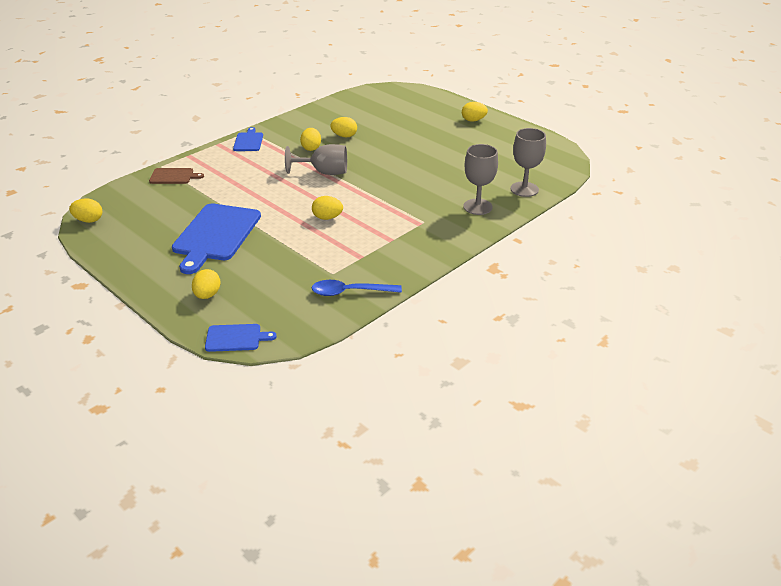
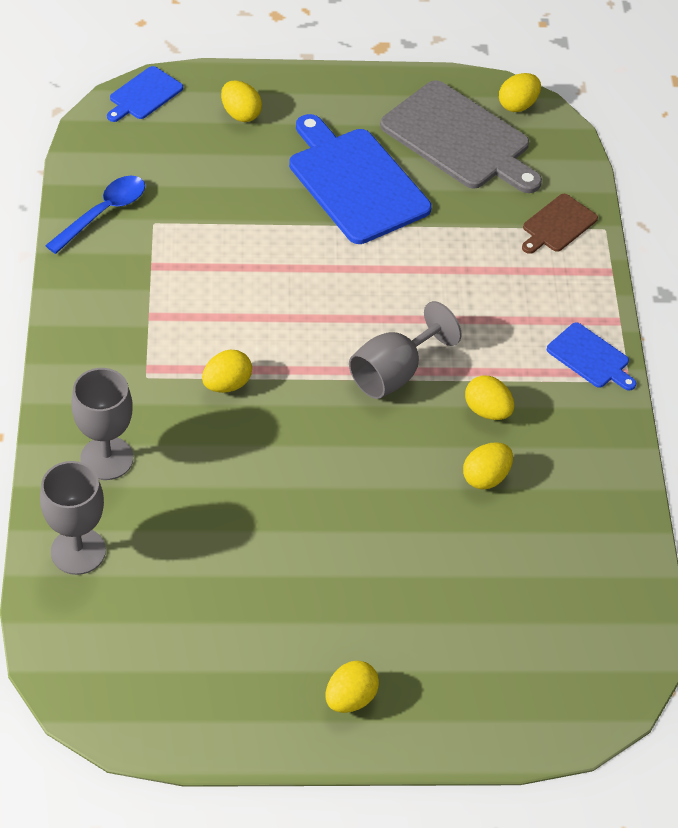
camera: 130 degrees right, 15 degrees up
yellow egg [312,196,343,220] -> yellow egg moved to [202,350,252,393]
none -> grey cutting board [380,80,542,193]

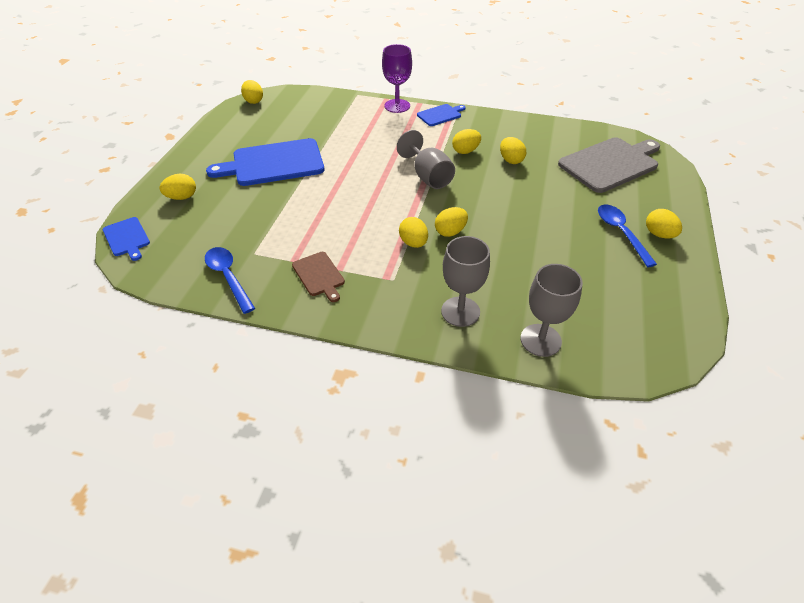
camera: 70 degrees left, 5 degrees down
grey cutting board [380,80,542,193] -> grey cutting board moved to [558,137,660,193]
brown cutting board [522,194,598,254] -> brown cutting board moved to [292,252,345,302]
none -> purple goblet [382,44,412,113]
none -> yellow egg [435,207,468,237]
none -> blue spoon [598,204,657,267]

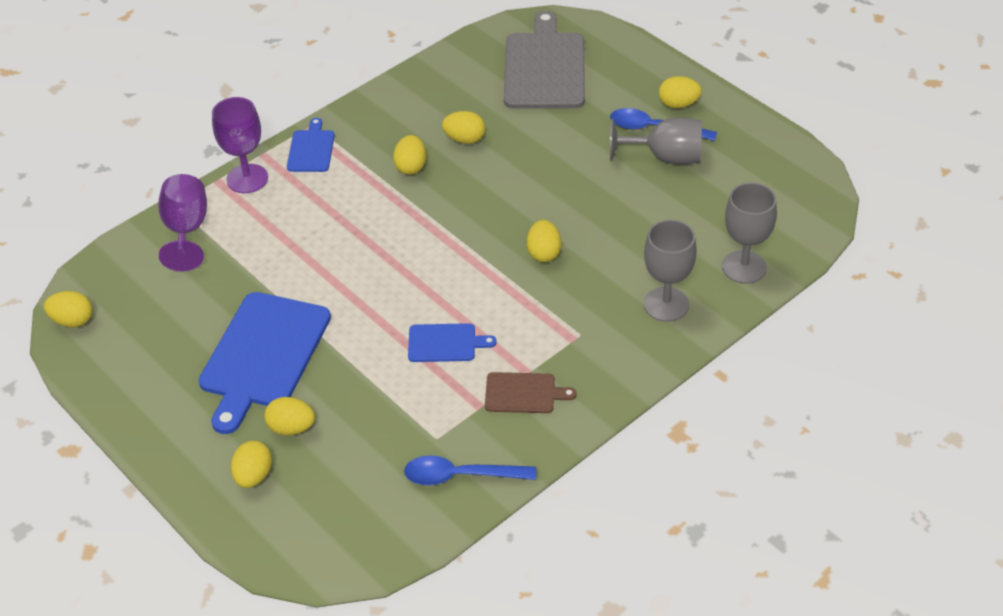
camera: 55 degrees left, 0 degrees up
blue cutting board [103,217,150,261] -> blue cutting board moved to [408,323,497,362]
grey goblet [397,130,455,189] -> grey goblet moved to [610,118,702,164]
yellow egg [399,217,428,248] -> yellow egg moved to [264,397,315,436]
none -> purple goblet [158,174,207,271]

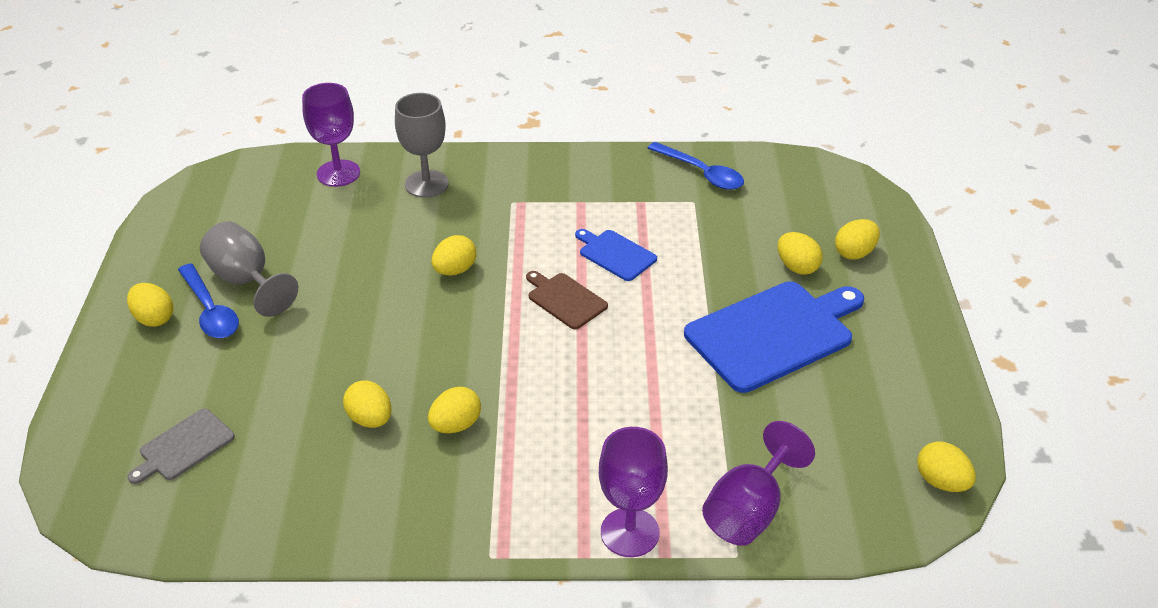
camera: 140 degrees left, 5 degrees down
blue cutting board [287,118,334,172] -> none
brown cutting board [485,372,577,413] -> brown cutting board moved to [526,271,608,329]
grey cutting board [504,11,585,109] -> grey cutting board [127,409,235,484], size x0.50
grey goblet [722,183,777,284] -> purple goblet [302,83,360,187]

